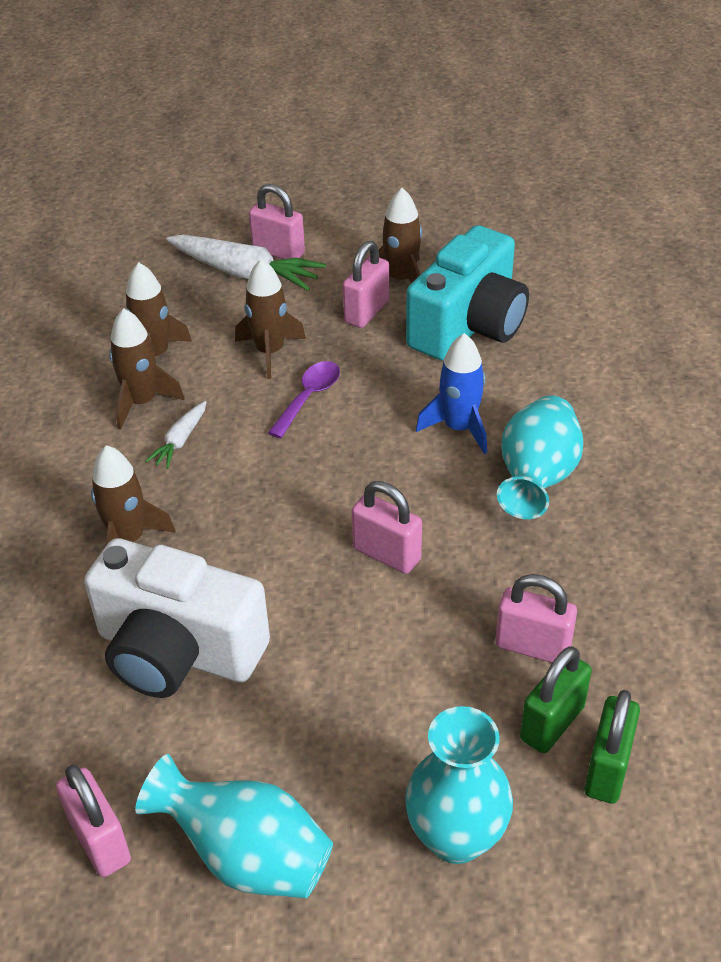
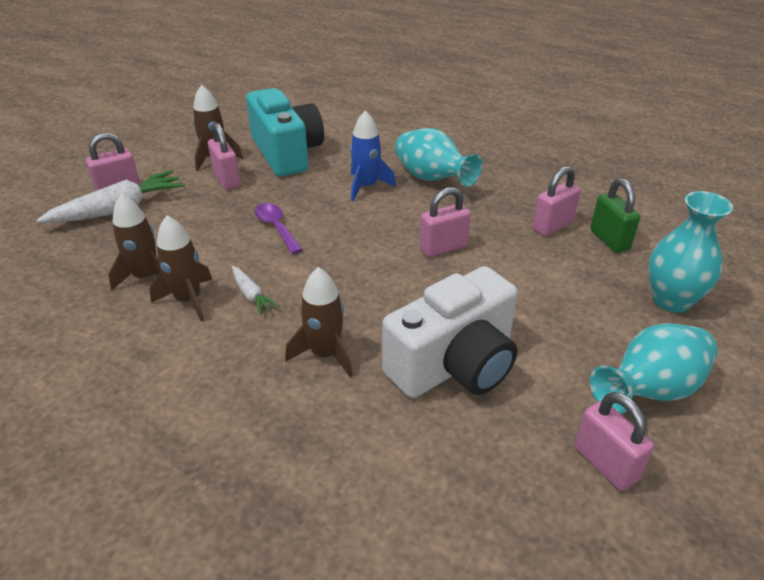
camera: 60 degrees left, 5 degrees down
pink padlock [56,765,131,877] -> pink padlock turned 60 degrees clockwise [574,392,654,491]
brown rocket [235,259,306,379] -> none
green padlock [584,690,640,803] -> none

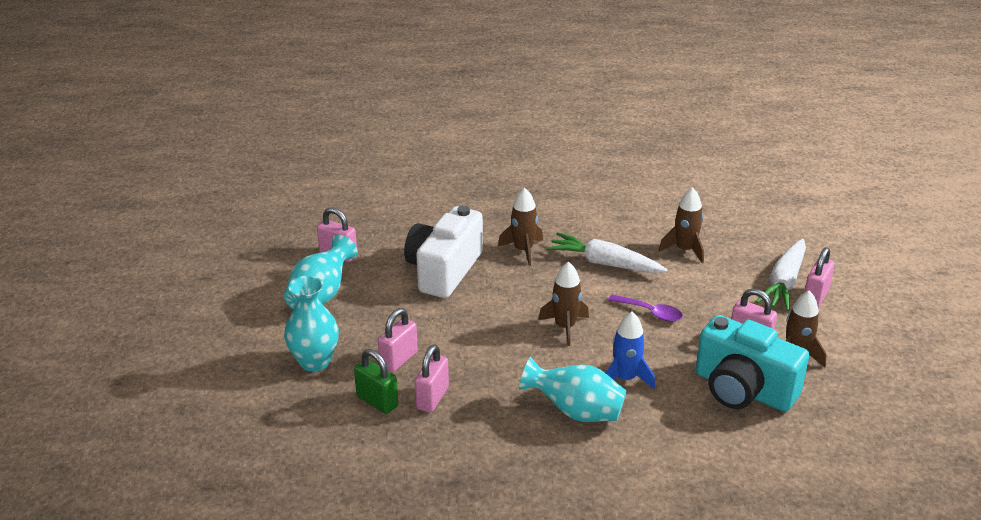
camera: 150 degrees right, 5 degrees down
brown rocket [149,215,212,322] -> brown rocket moved to [538,261,589,346]
white carrot [232,266,280,315] -> white carrot [546,232,668,273], size x1.98
pink padlock [420,187,471,257] -> pink padlock moved to [378,308,418,373]

